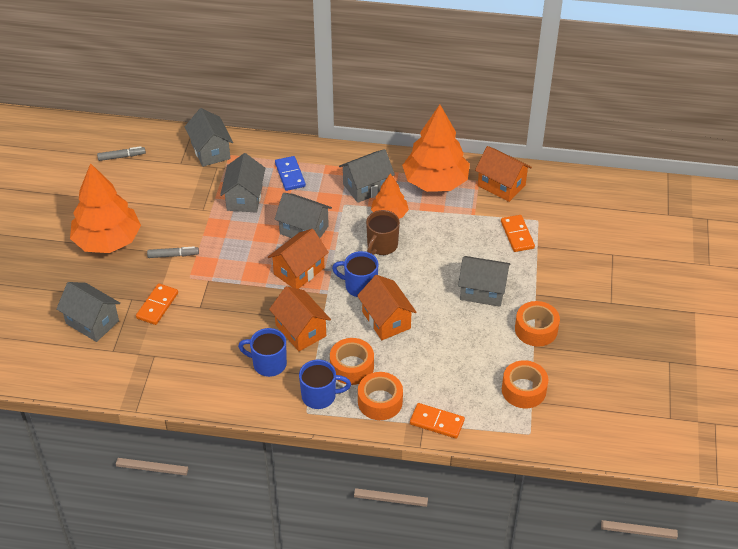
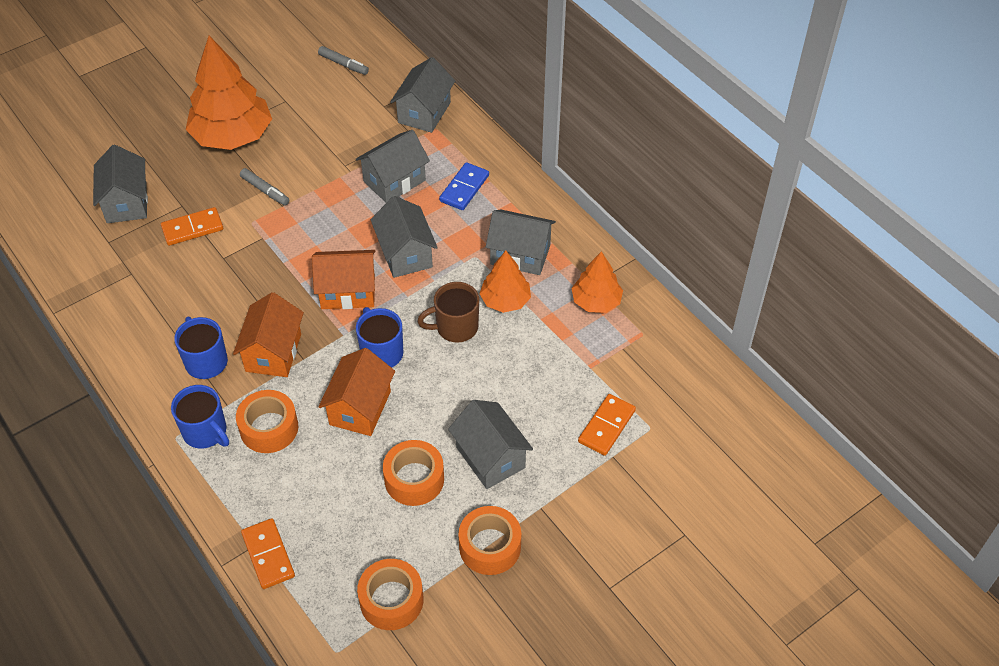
camera: 45 degrees right, 5 degrees up
orange tape [358,372,403,420] -> orange tape moved to [383,440,444,506]
orange tree [402,105,470,192] -> orange tree [571,251,623,313], size x0.55
orange house [475,146,532,202] -> none

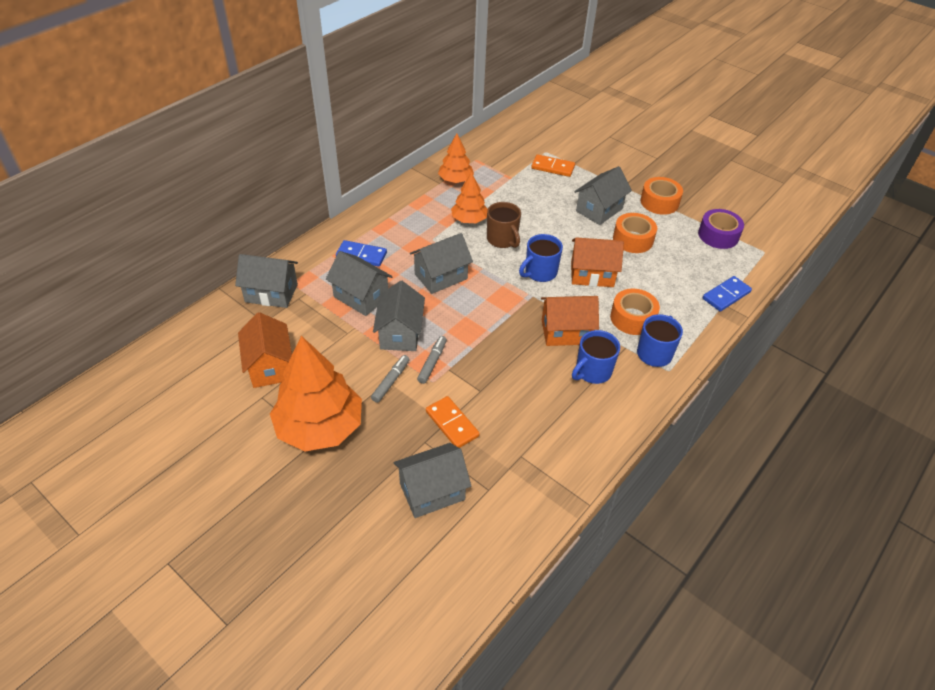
camera: 105 degrees left, 5 degrees down
orange domino [241,518,295,589] -> blue domino [703,276,752,311]
orange house [312,250,375,309] -> orange house moved to [238,312,292,388]
grey marker [318,46,369,75] -> grey marker moved to [417,336,447,384]
orange tape [357,559,423,630] -> purple tape [698,209,744,249]
grey house [486,209,556,275] -> grey house moved to [373,280,425,351]

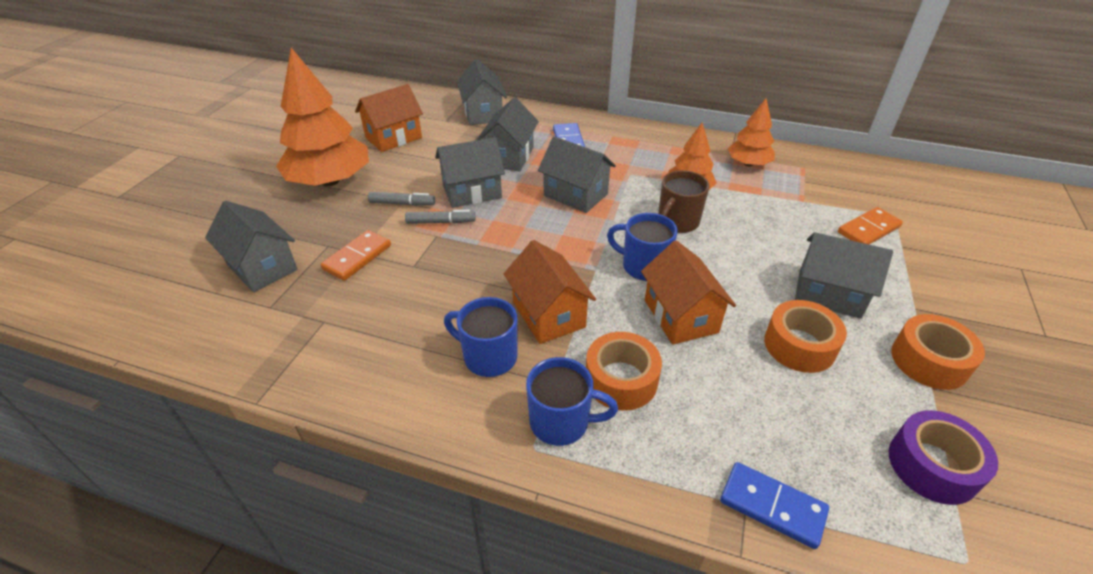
camera: 70 degrees right, 5 degrees down
orange domino [531,154,575,177] -> orange domino turned 60 degrees clockwise [838,207,903,245]

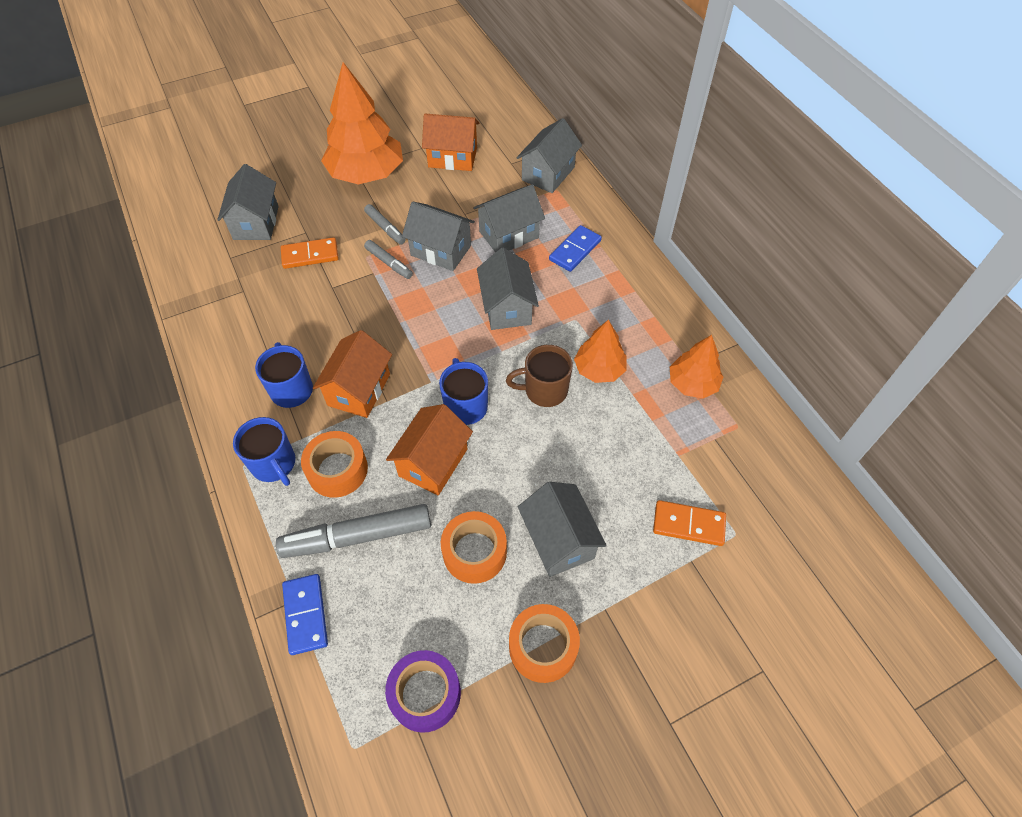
camera: 45 degrees right, 15 degrees up
none -> grey marker [276,504,431,558]

